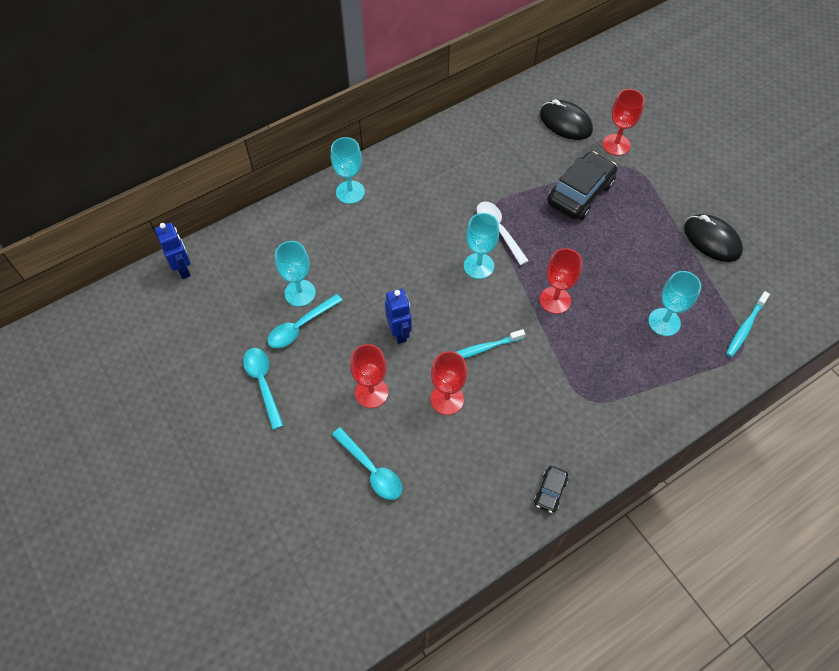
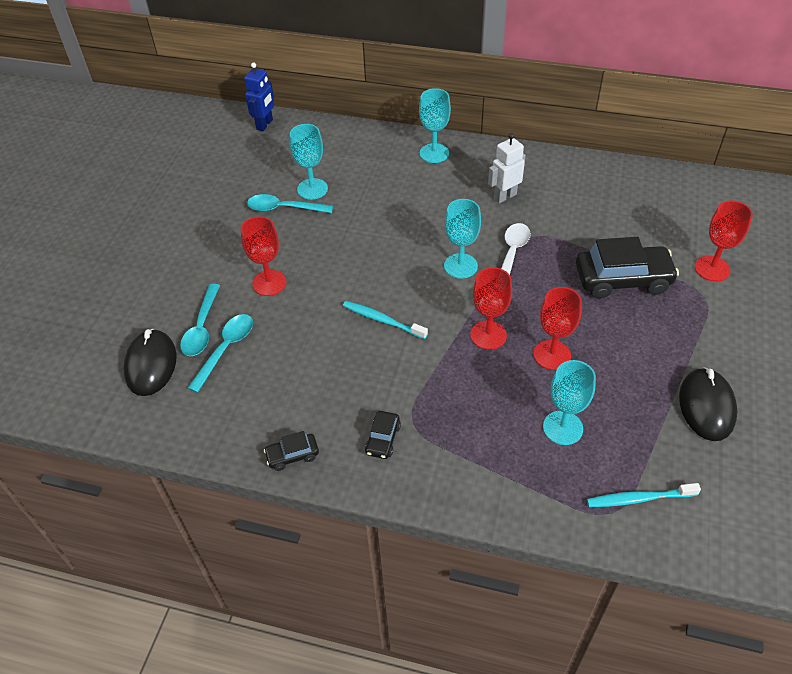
camera: 50 degrees right, 10 degrees down
turquoise spoon [243,348,284,430] -> turquoise spoon moved to [188,314,253,393]
blue robot [385,289,412,344] -> none
red goblet [430,351,467,415] -> red goblet moved to [534,287,582,370]
black mouse [540,99,593,140] -> black mouse moved to [123,329,177,396]
none -> black car [365,411,401,459]
none -> white robot [488,133,526,203]

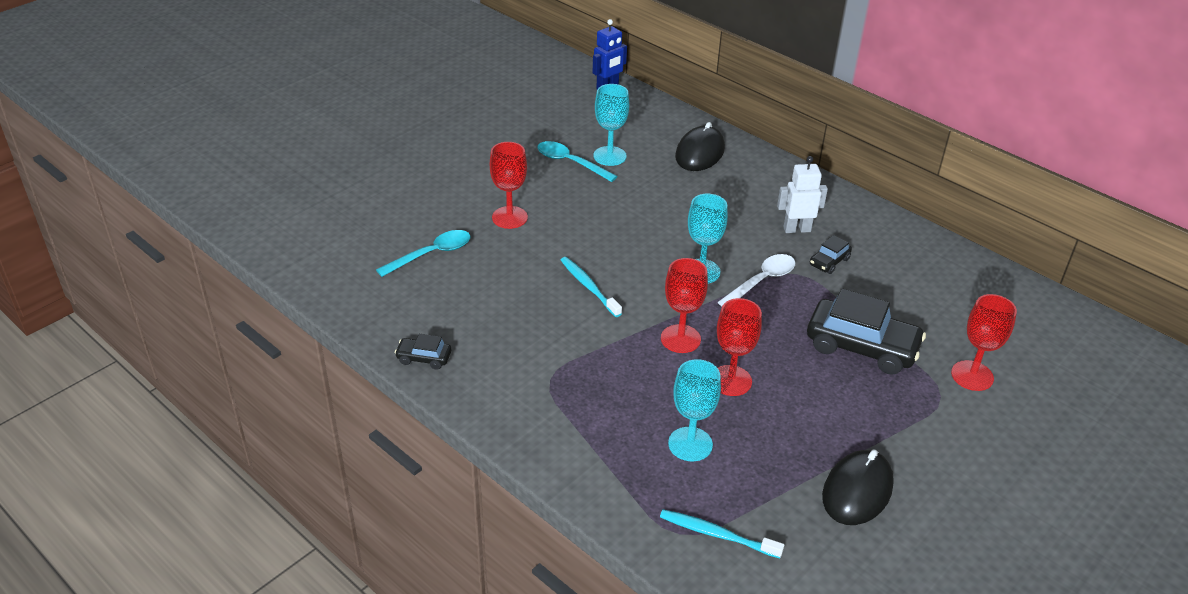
camera: 25 degrees right, 10 degrees down
black mouse [123,329,177,396] -> black mouse moved to [675,122,725,171]
turquoise spoon [180,284,220,356] -> none
black car [365,411,401,459] -> black car moved to [810,235,852,274]
turquoise goblet [419,88,451,163] -> none

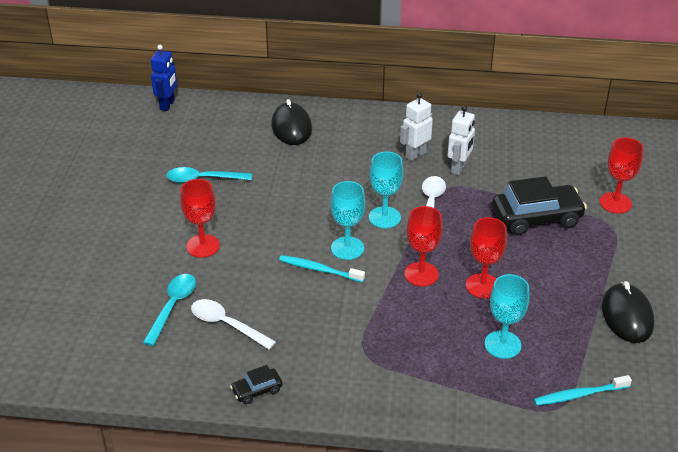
camera: 35 degrees left, 0 degrees up
turquoise goblet [593,84,629,166] -> turquoise goblet moved to [331,181,365,260]
black car [810,235,852,274] -> white robot [448,106,475,175]
none -> white spoon [191,299,276,350]

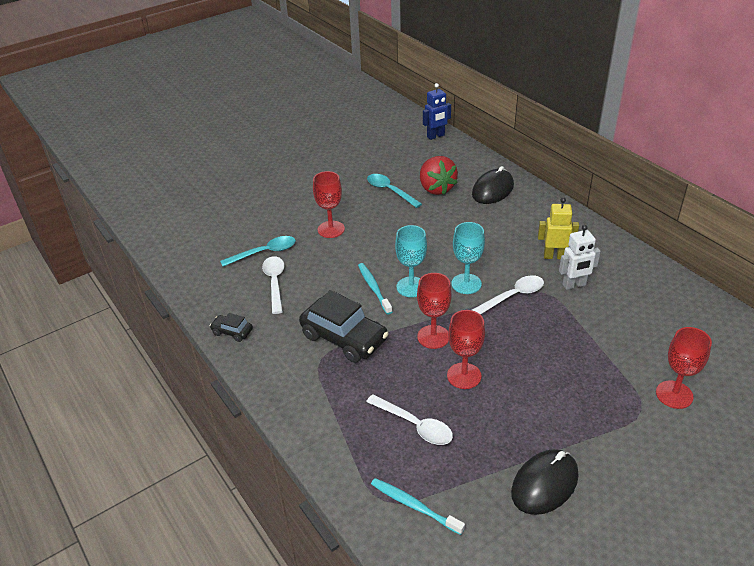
camera: 50 degrees right, 0 degrees up
white robot [400,93,433,161] -> yellow robot [538,197,579,259]
turquoise goblet [484,274,529,359] -> white spoon [366,394,453,445]
black car [492,176,587,236] -> black car moved to [299,290,389,363]
none -> red strawberry [420,156,458,195]

